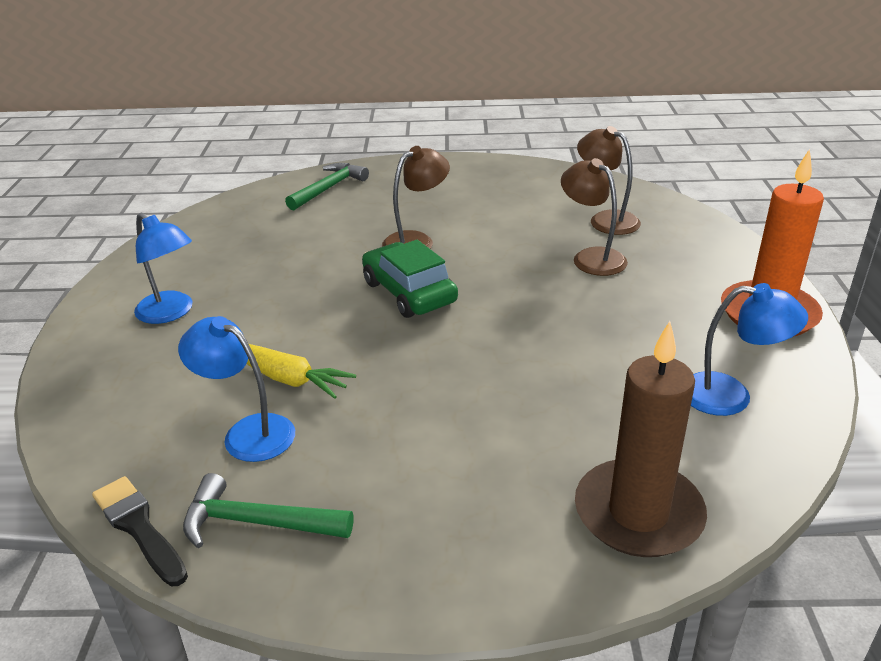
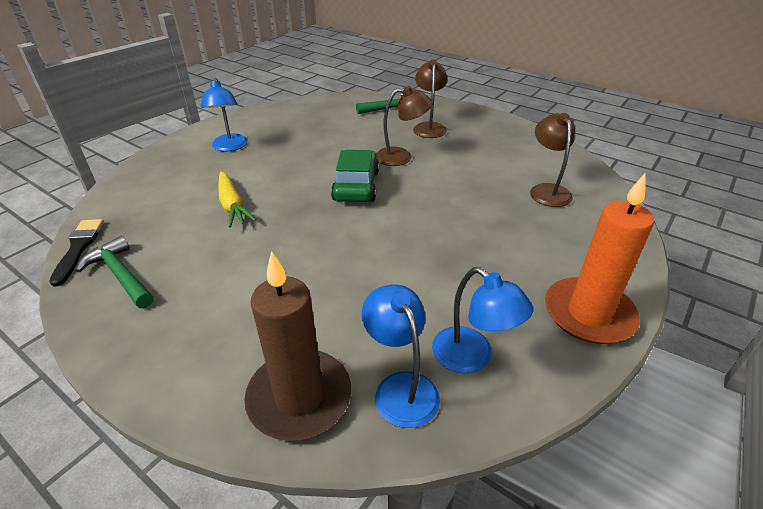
camera: 35 degrees right, 5 degrees up
blue lamp [178,316,295,462] -> blue lamp moved to [362,285,440,428]
brown lamp [561,158,628,276] -> brown lamp moved to [413,60,448,138]

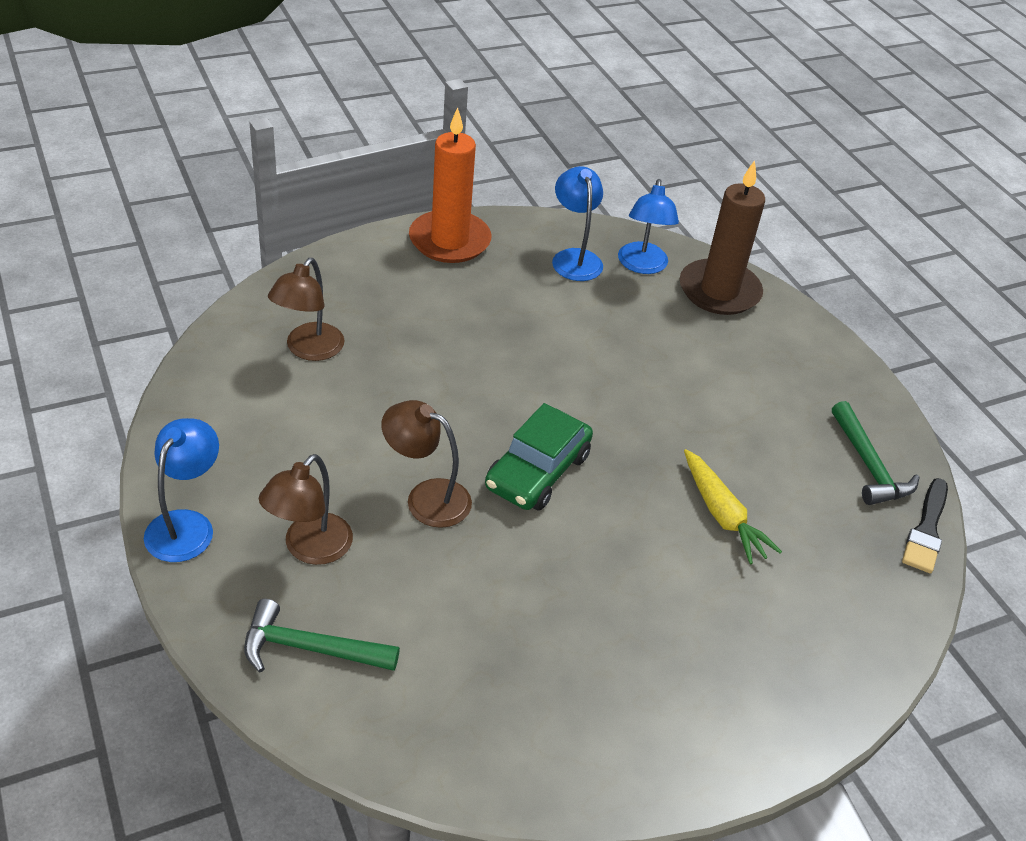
camera: 155 degrees left, 5 degrees up
blue lamp [200,78,248,151] -> blue lamp moved to [144,418,219,562]
yellow carrot [218,171,256,227] -> yellow carrot turned 150 degrees clockwise [684,449,782,565]

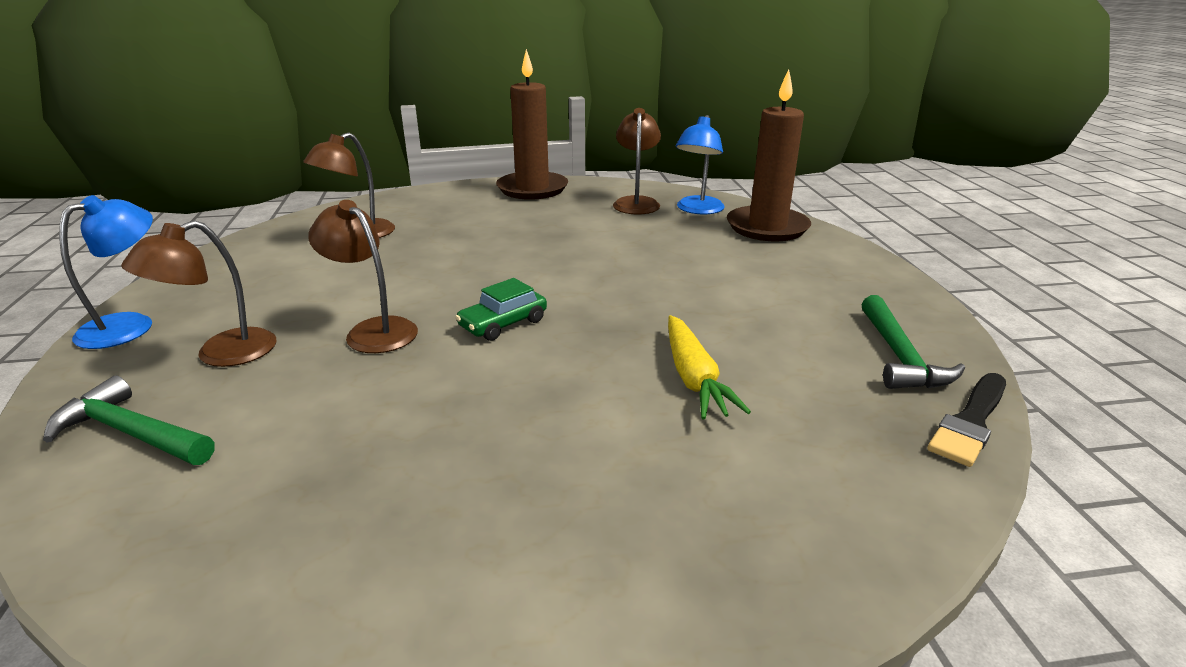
camera: 20 degrees right, 15 degrees down
orange candle [409,107,492,263] -> brown candle [496,49,568,200]
green car [485,403,593,511] -> green car [455,278,547,341], size x0.64
blue lamp [552,166,603,281] -> brown lamp [613,108,661,215]

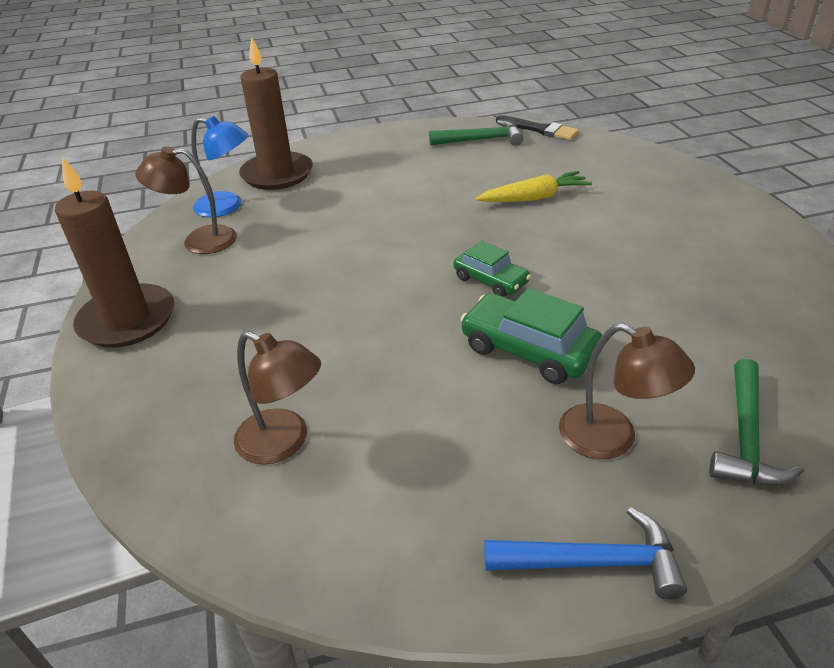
camera: 95 degrees left, 10 degrees up
blue lamp [59,195,153,349] -> blue hammer [484,507,687,600]
brown lamp [308,200,418,353] -> green car [460,288,602,384]

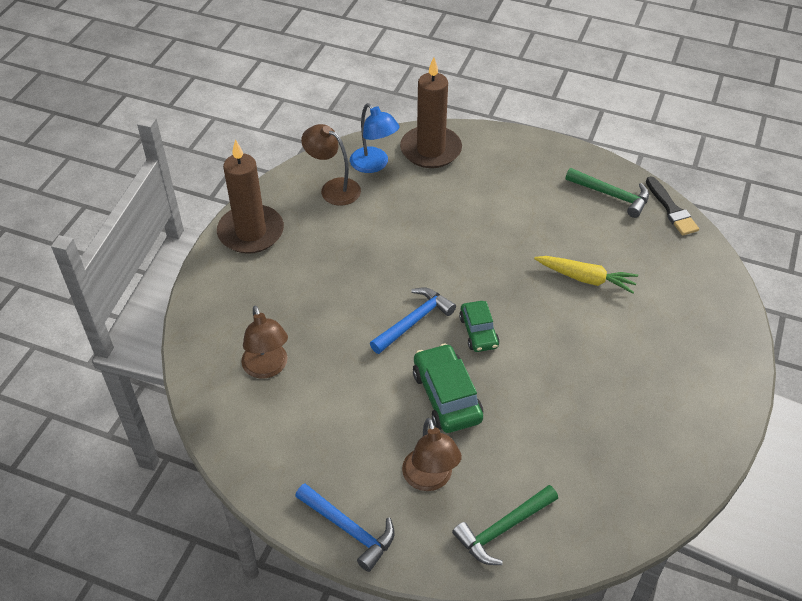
camera: 35 degrees right, 10 degrees up
none -> blue hammer [370,287,456,354]

